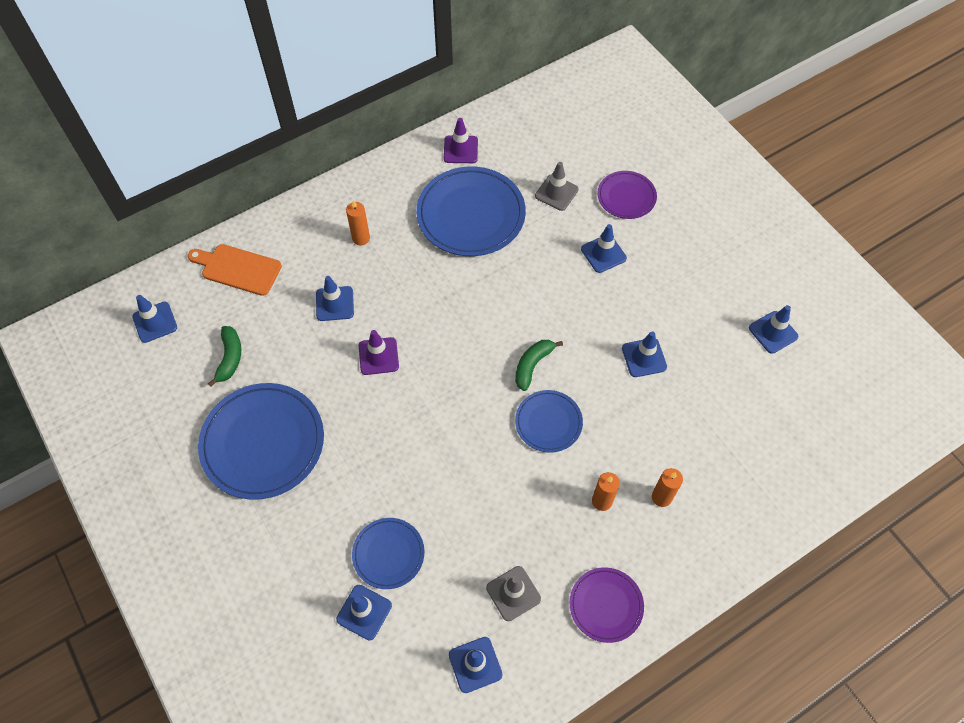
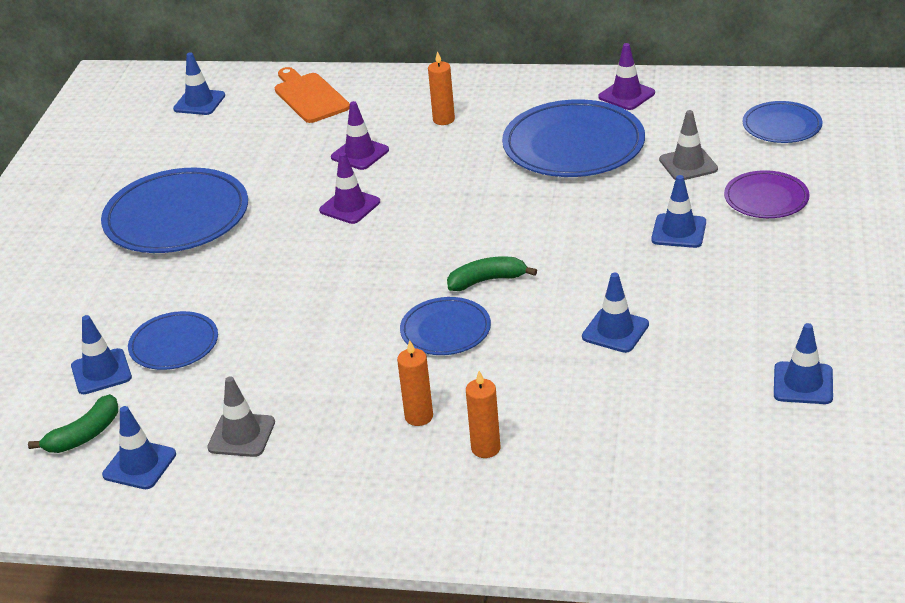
camera: 45 degrees right, 25 degrees down
green banana [208,326,241,387] -> green banana moved to [28,394,118,453]
blue traffic cone [316,276,354,321] -> purple traffic cone [331,101,389,170]
purple plate [570,567,644,643] -> none
none -> blue plate [742,101,823,143]

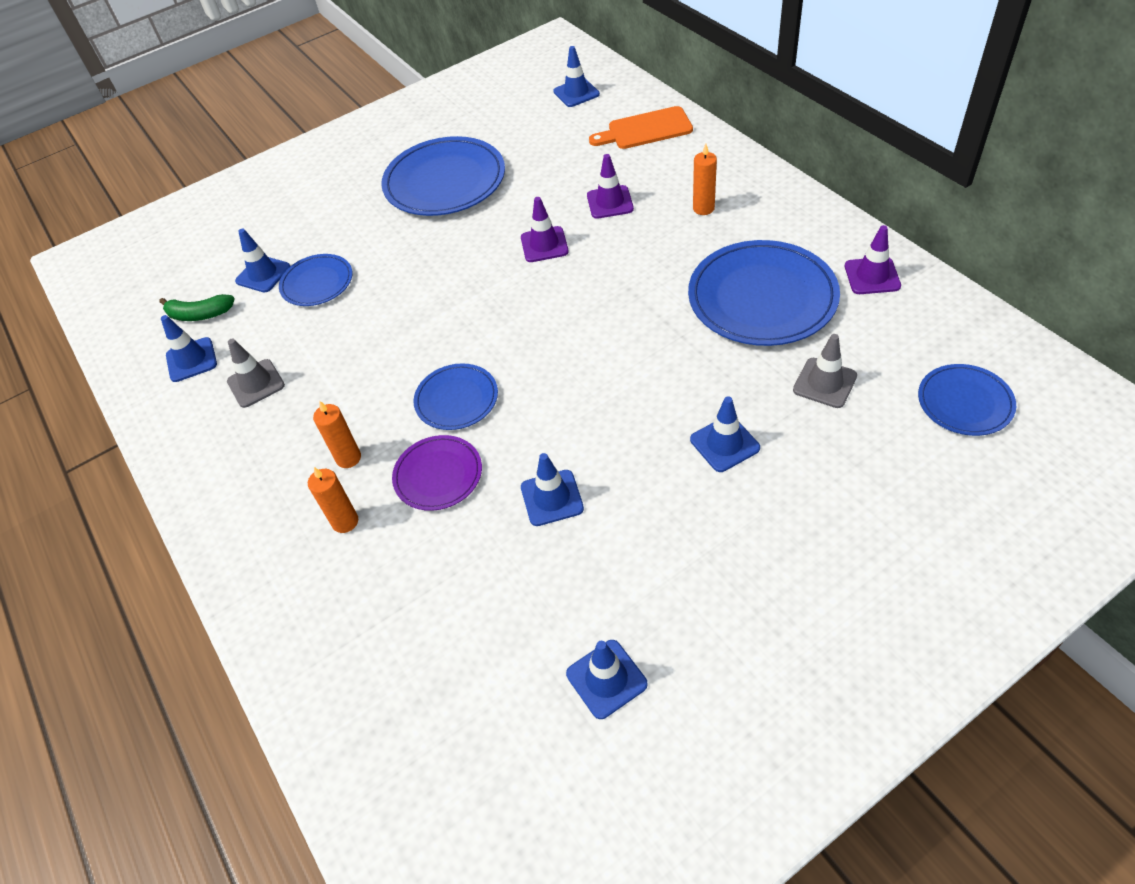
camera: 50 degrees right, 15 degrees up
orange cutting board [275,67,350,123] -> orange cutting board turned 120 degrees counterclockwise [589,106,693,149]
green banana [447,256,537,291] -> none
purple plate [724,170,810,218] -> purple plate moved to [392,435,482,511]

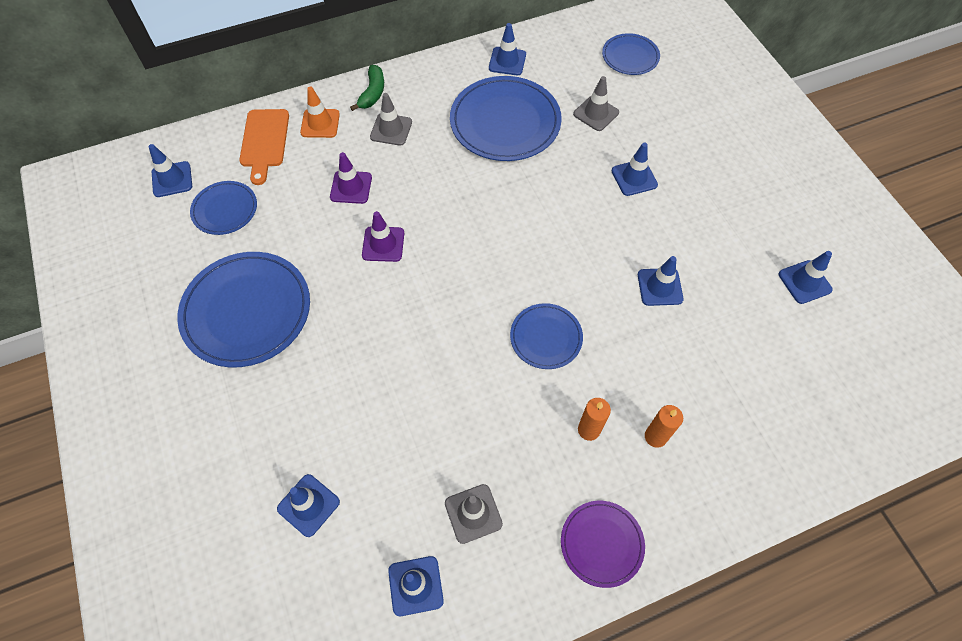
camera: 85 degrees left, 10 degrees up
green banana [159,294,235,321] -> green banana moved to [350,65,384,111]
blue plate [279,254,353,306] -> blue plate moved to [190,181,257,235]
purple plate [392,435,482,511] -> purple plate moved to [561,501,645,588]
orange candle [693,144,717,215] -> grey traffic cone [370,93,412,146]
purple traffic cone [845,225,901,294] -> blue traffic cone [489,23,526,75]
none -> orange traffic cone [300,87,340,138]

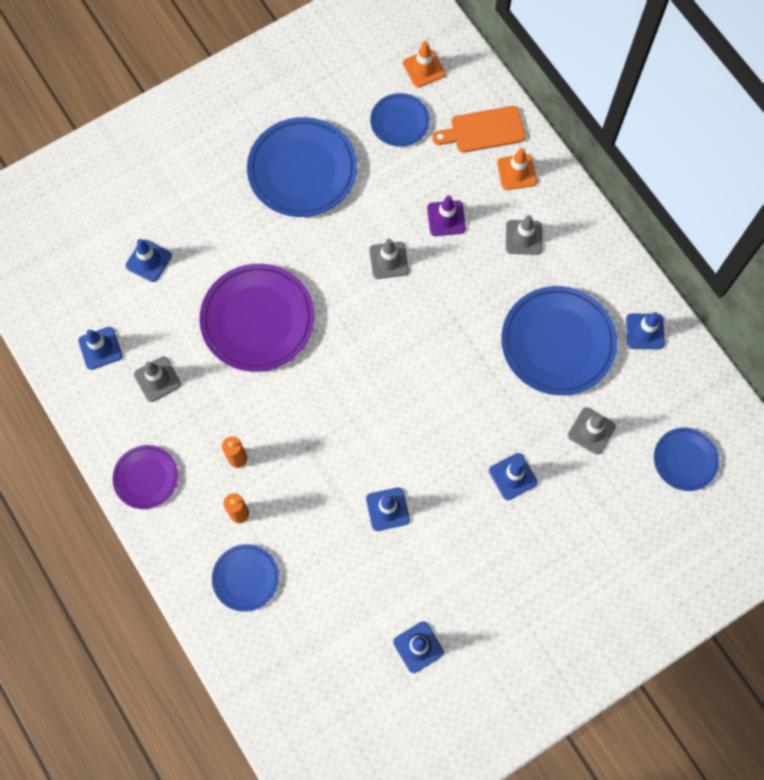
camera: 80 degrees right, 10 degrees up
blue traffic cone [149,144,192,197] -> orange traffic cone [403,41,445,88]
green banana [350,65,384,111] -> none
purple traffic cone [362,211,404,262] -> grey traffic cone [369,239,409,279]
blue plate [510,303,583,369] -> blue plate moved to [212,544,279,612]
none -> purple plate [200,264,314,372]

